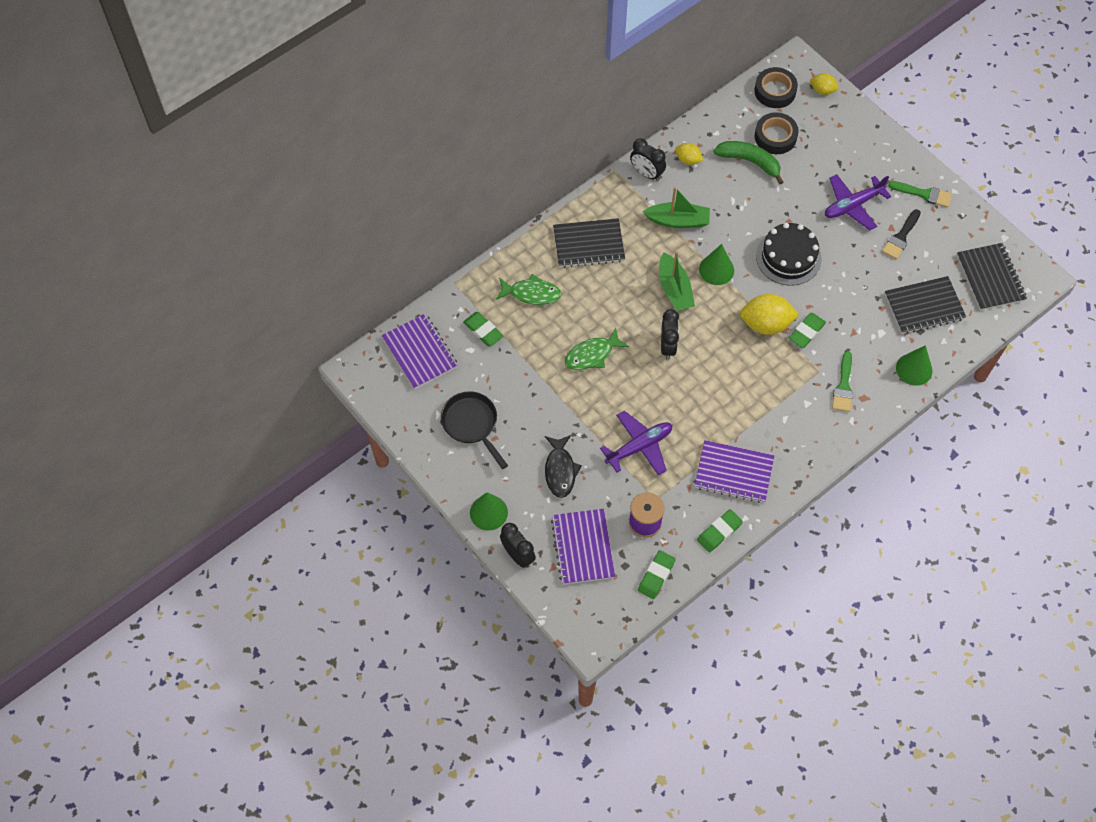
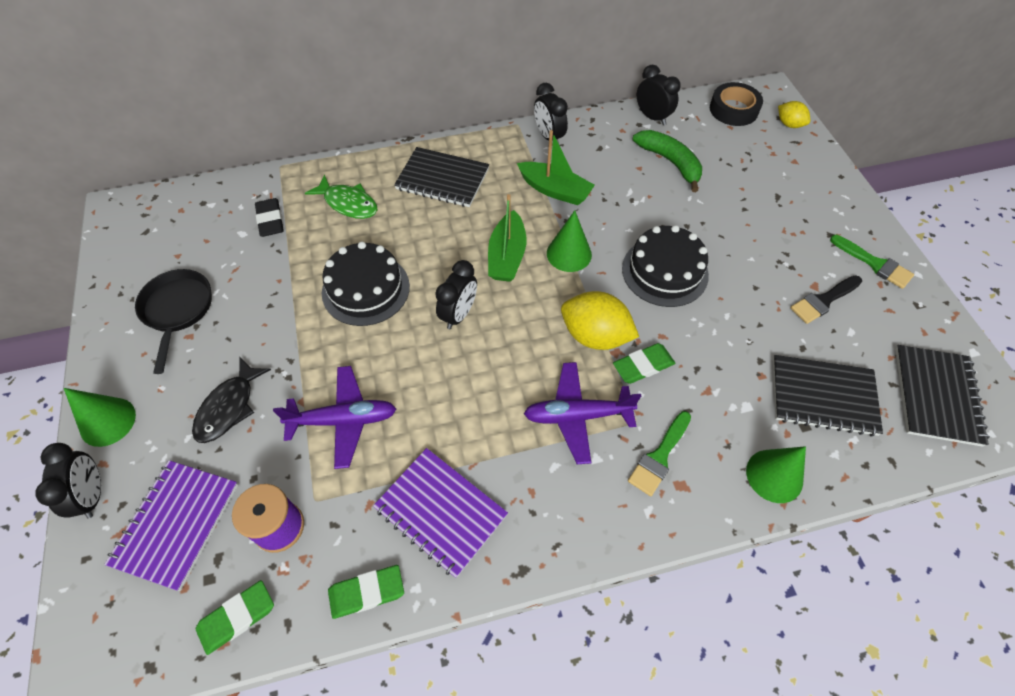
camera: 25 degrees right, 5 degrees down
purple notebook [382,314,458,389] -> none
green eraser [463,312,504,347] -> black eraser [255,198,284,237]
green fish [565,327,629,370] -> black cake [322,241,410,326]
yellow lemon [676,143,703,165] -> none
black tape [755,112,799,154] -> none
purple plane [825,174,891,230] -> purple plane moved to [524,362,641,464]
none -> black clock [637,65,681,125]

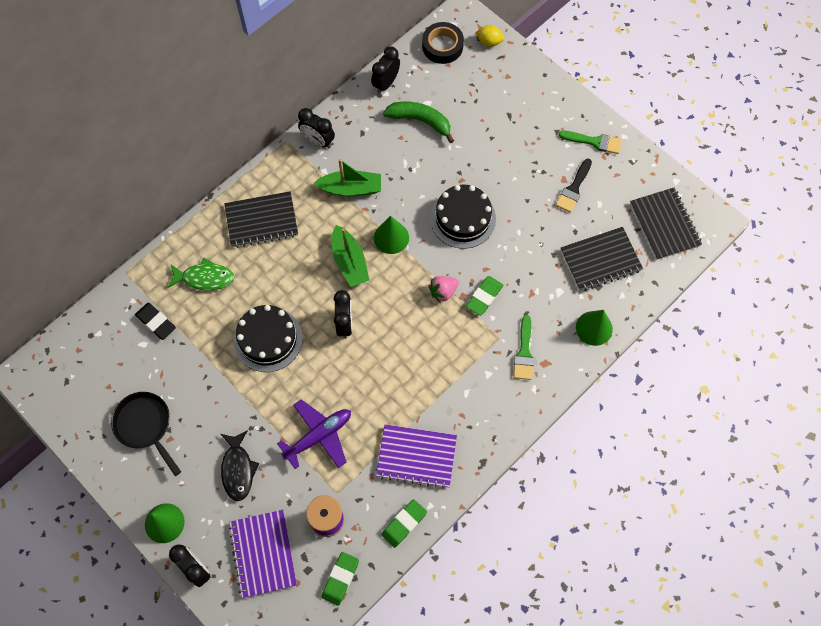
camera: 30 degrees left, 10 degrees up
purple plane [524,362,641,464] -> none
yellow lemon [561,291,639,350] -> pink strawberry [429,276,459,303]
black clock [637,65,681,125] -> black clock turned 75 degrees counterclockwise [371,47,400,94]

